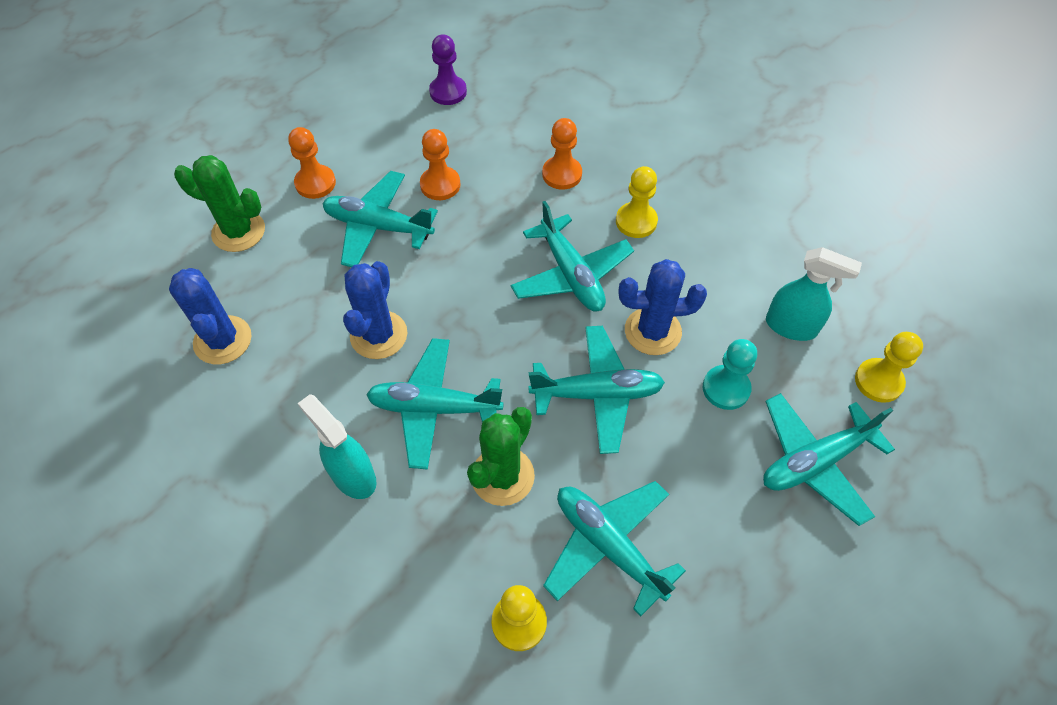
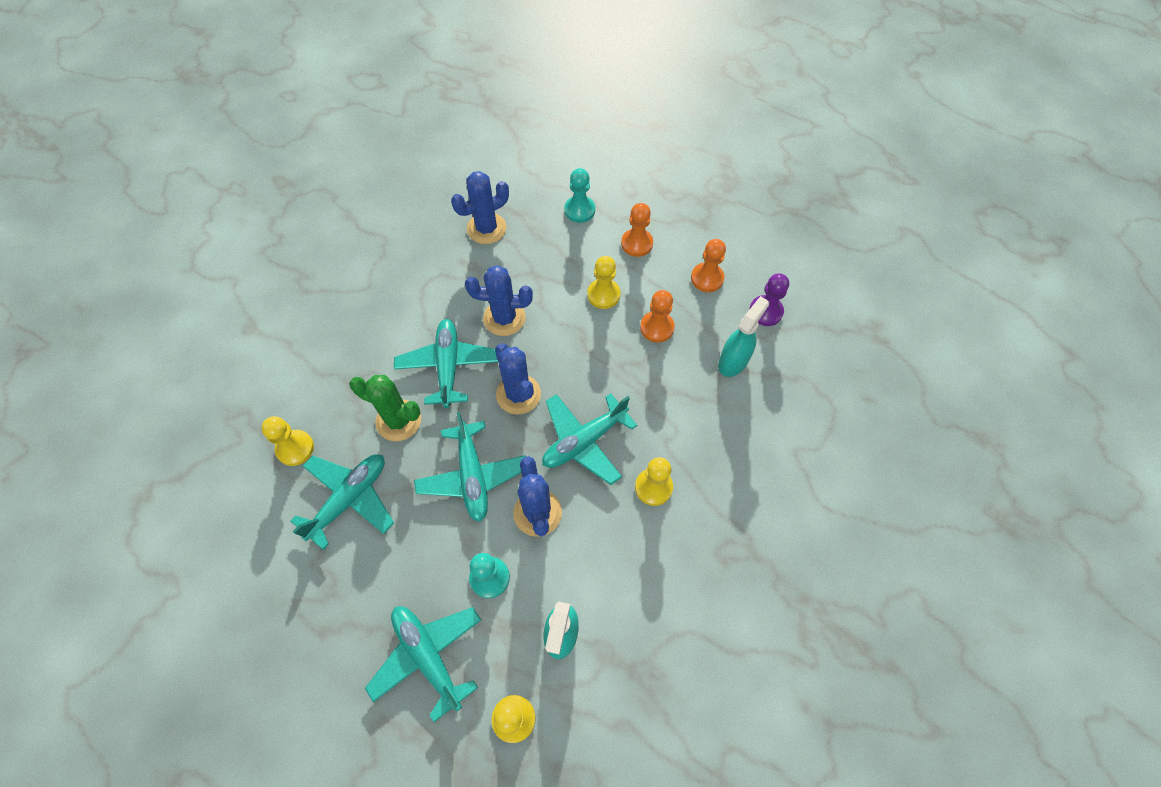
camera: 80 degrees right, 5 degrees up
green cactus [174,155,265,252] -> turquoise pawn [564,168,595,223]
turquoise spray bottle [298,394,377,499] -> turquoise spray bottle moved to [718,296,769,377]
turquoise plane [322,171,438,267] -> yellow pawn [587,256,620,309]
orange pawn [542,118,582,190] -> orange pawn moved to [691,239,726,292]
none -> blue cactus [495,343,541,415]

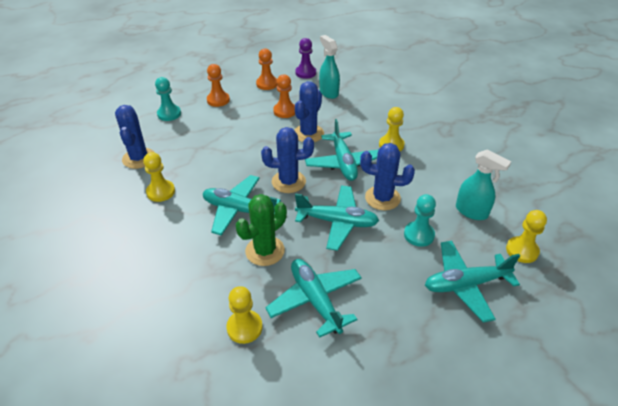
camera: 65 degrees left, 20 degrees down
blue cactus [465,265,533,336] -> blue cactus moved to [294,81,324,142]
yellow pawn [587,256,620,309] -> yellow pawn moved to [143,152,175,202]

